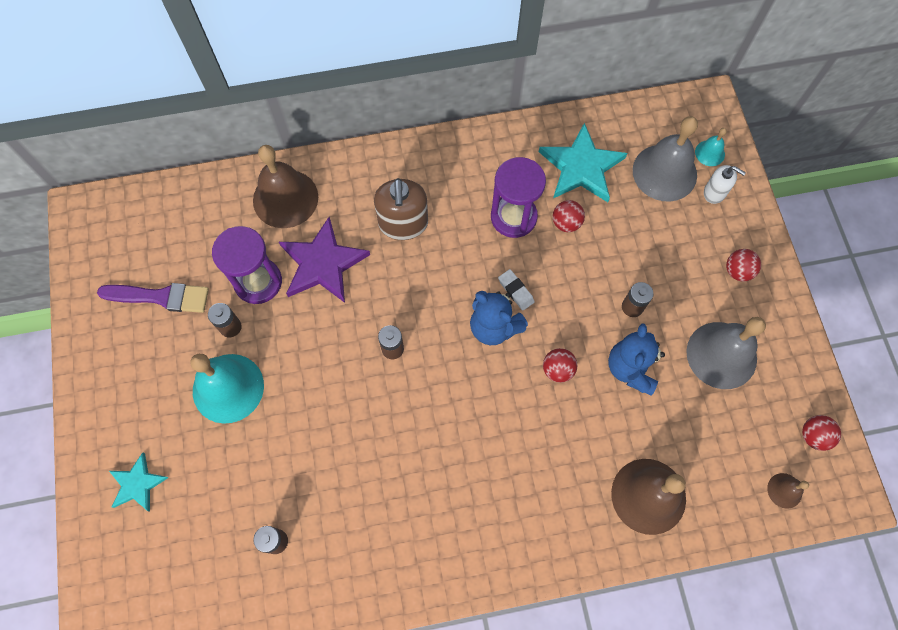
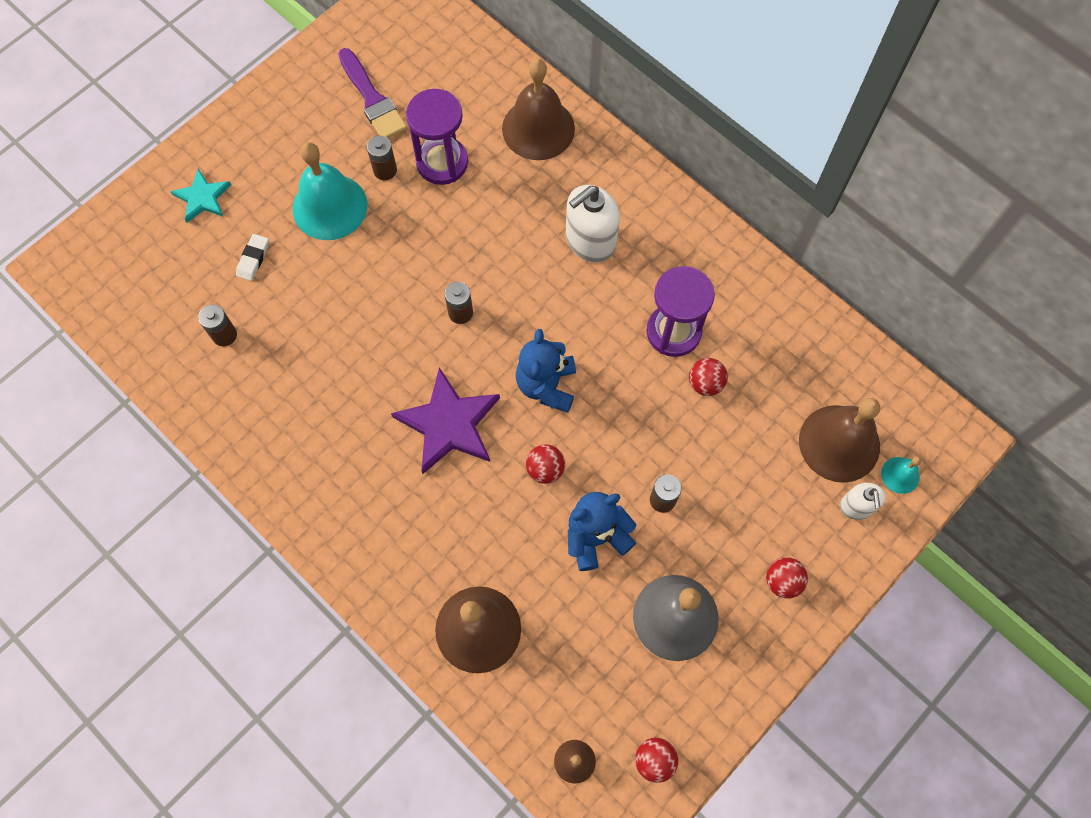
camera: 55 degrees right, 0 degrees up
purple star [279,217,370,303] -> purple star moved to [391,368,500,474]
brown soap dispenser [374,178,428,240] -> white soap dispenser [566,185,620,262]
white eraser [498,269,535,311] -> white eraser moved to [236,234,269,281]
turquoise star [539,123,627,202] -> none
grey bell [633,116,698,201] -> brown bell [799,398,880,483]

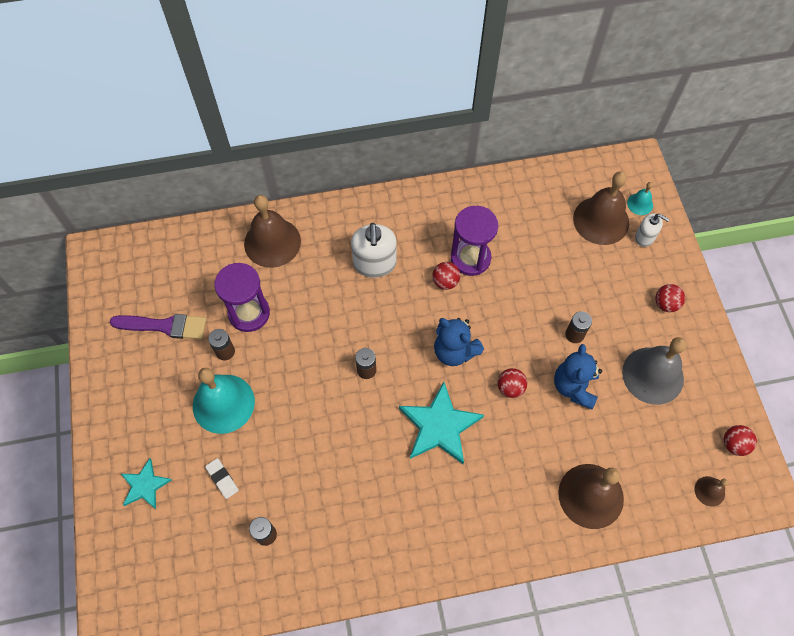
camera: 55 degrees left, 5 degrees down
purple star [391,368,500,474] -> turquoise star [399,382,484,464]
red ball [689,358,728,396] -> red ball moved to [432,262,460,290]

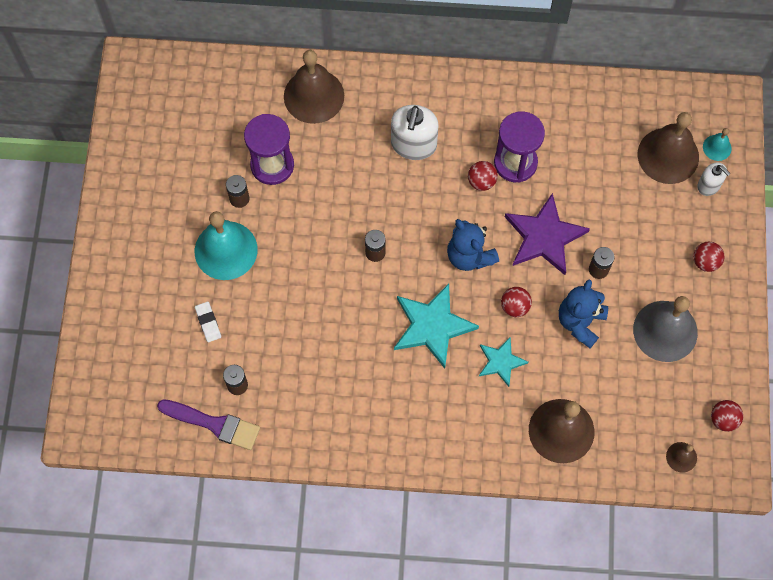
camera: 15 degrees right, 5 degrees up
purple brush [110,314,206,339] -> purple brush moved to [157,399,260,450]
turquoise star [121,458,172,509] -> turquoise star moved to [479,337,528,387]
none -> purple star [505,193,590,275]

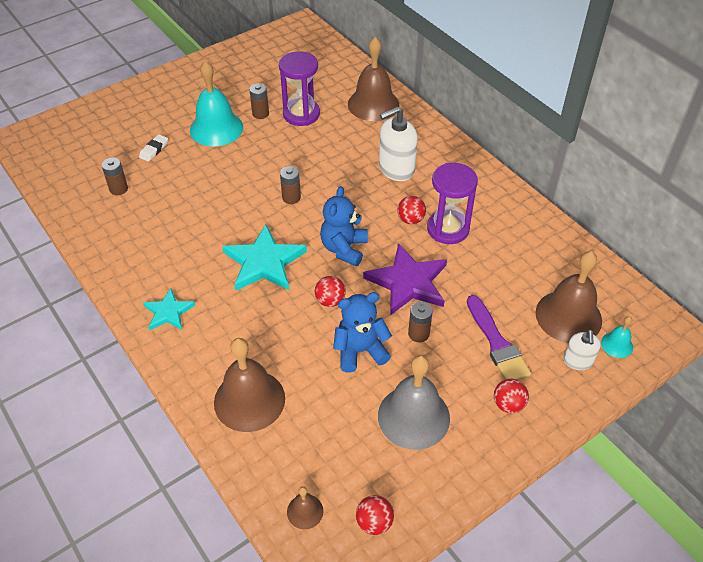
camera: 50 degrees right, 20 degrees down
purple brush [157,399,260,450] -> purple brush moved to [467,295,531,380]
turquoise star [479,337,528,387] -> turquoise star moved to [143,288,195,330]

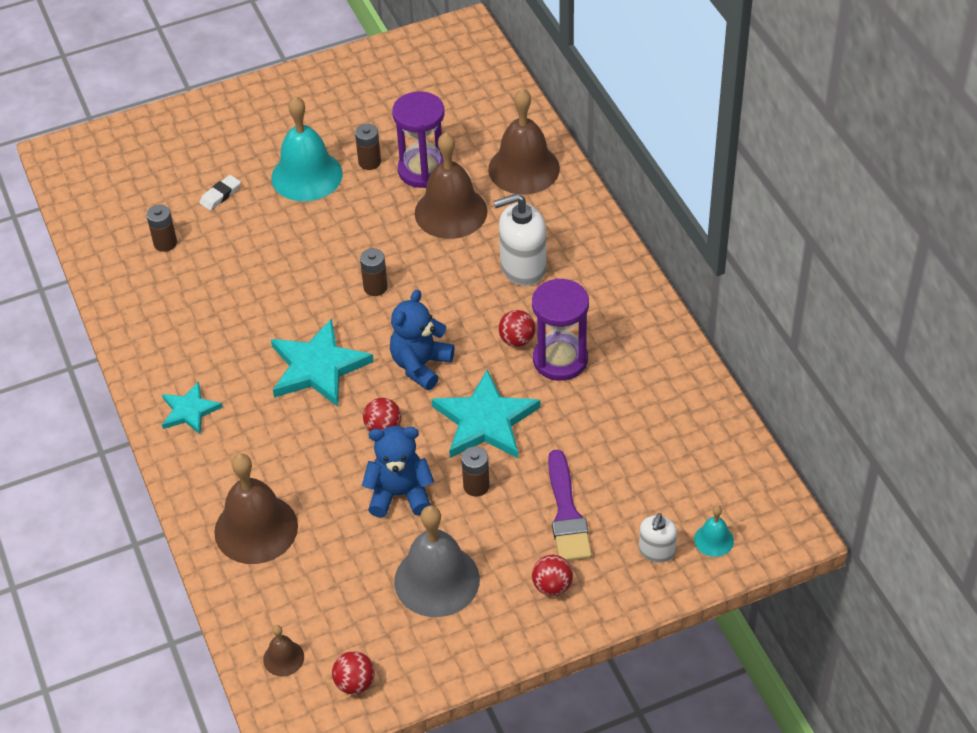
camera: 15 degrees right, 0 degrees up
purple star [363,243,447,315] -> turquoise star [432,369,540,458]
brown bell [536,251,602,343] -> brown bell moved to [415,132,487,239]

